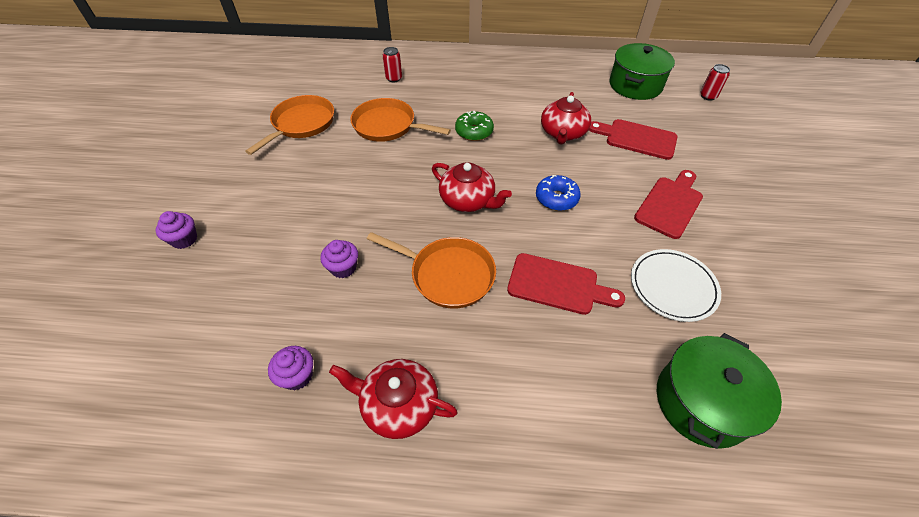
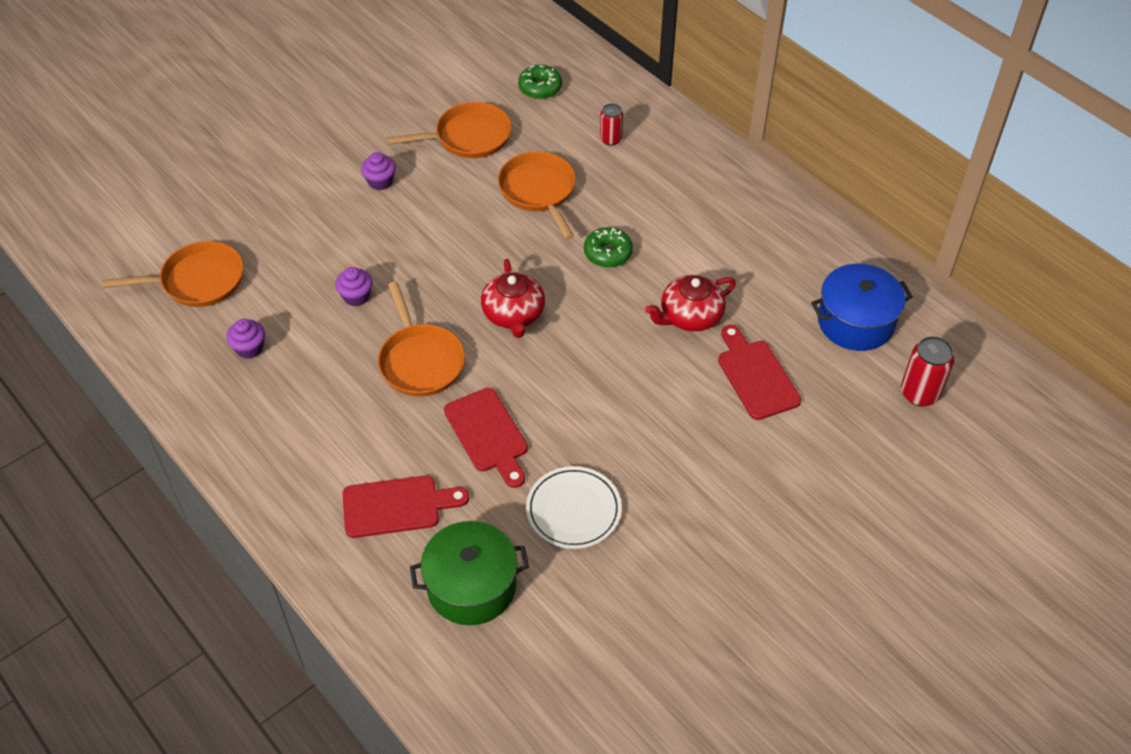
camera: 45 degrees right, 0 degrees up
purple cupcake [155,211,197,249] -> purple cupcake moved to [361,152,396,190]
red teapot [329,359,458,439] -> none
blue donut [536,175,581,211] -> none
green pot [610,43,675,100] -> blue pot [811,264,913,351]
red cutting board [634,170,703,239] -> red cutting board moved to [342,476,469,538]
red can [700,64,730,101] -> red can [901,336,955,406], size x1.55
none -> orange pan [102,241,244,307]
none -> green donut [518,65,562,99]

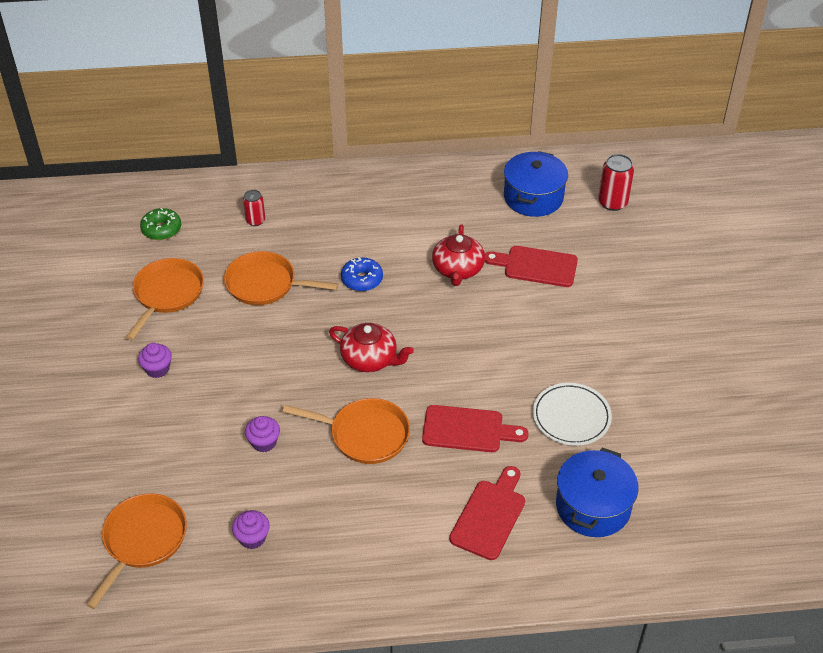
camera: 55 degrees left, 5 degrees down
green pot [410,521,529,625] -> blue pot [556,448,638,537]
green donut [584,227,633,268] -> blue donut [341,257,383,291]

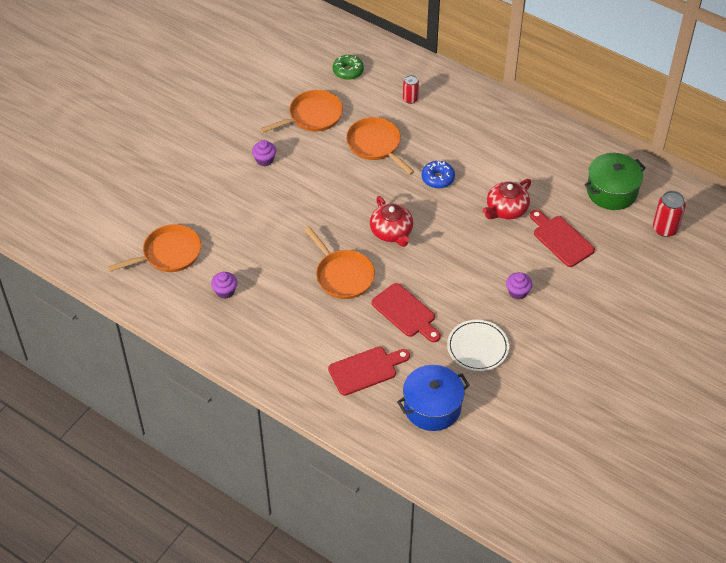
camera: 40 degrees right, 5 degrees up
purple cupcake [245,416,280,452] -> purple cupcake moved to [506,272,533,300]
blue pot [504,151,568,217] -> green pot [584,153,646,210]

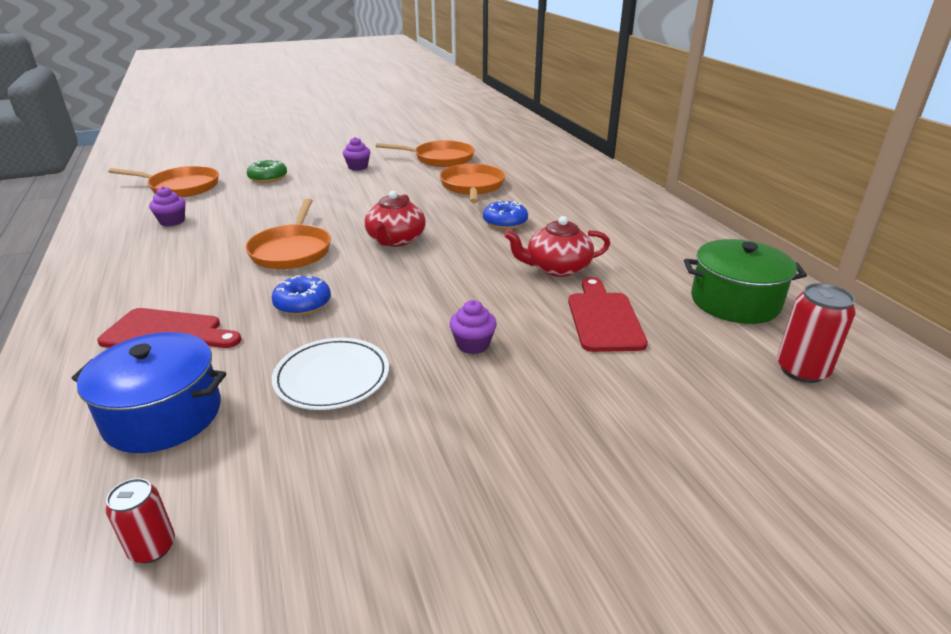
camera: 35 degrees right, 20 degrees down
green donut [332,55,364,80] -> green donut moved to [247,159,287,183]
red cutting board [371,283,441,342] -> blue donut [271,275,331,315]
red can [403,75,419,104] -> red can moved to [106,478,175,563]

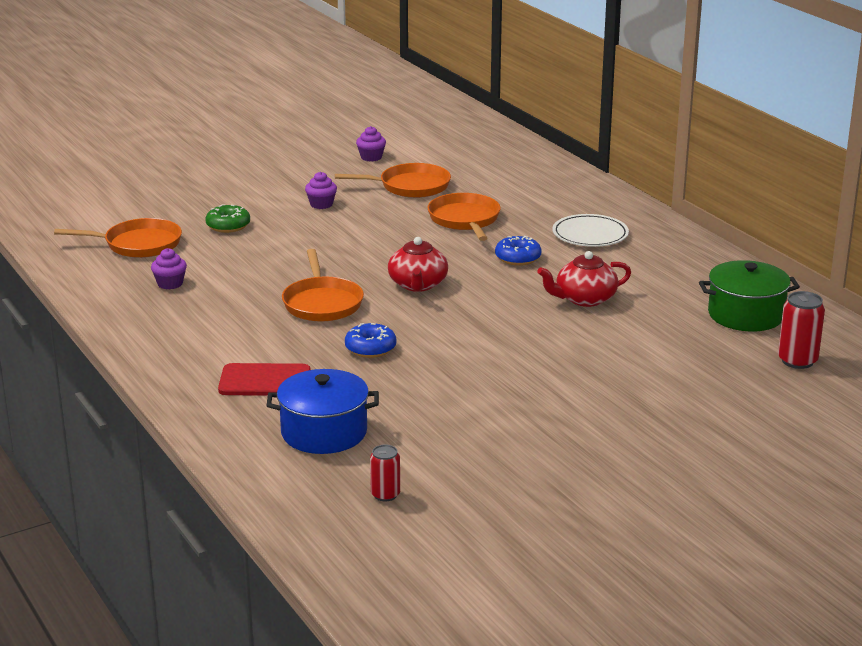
camera: 10 degrees left, 5 degrees down
white plate [272,338,389,410] -> white plate moved to [552,214,629,247]
purple cupcake [449,300,497,354] -> purple cupcake moved to [356,126,386,161]
red cutting board [568,277,648,352] -> none

